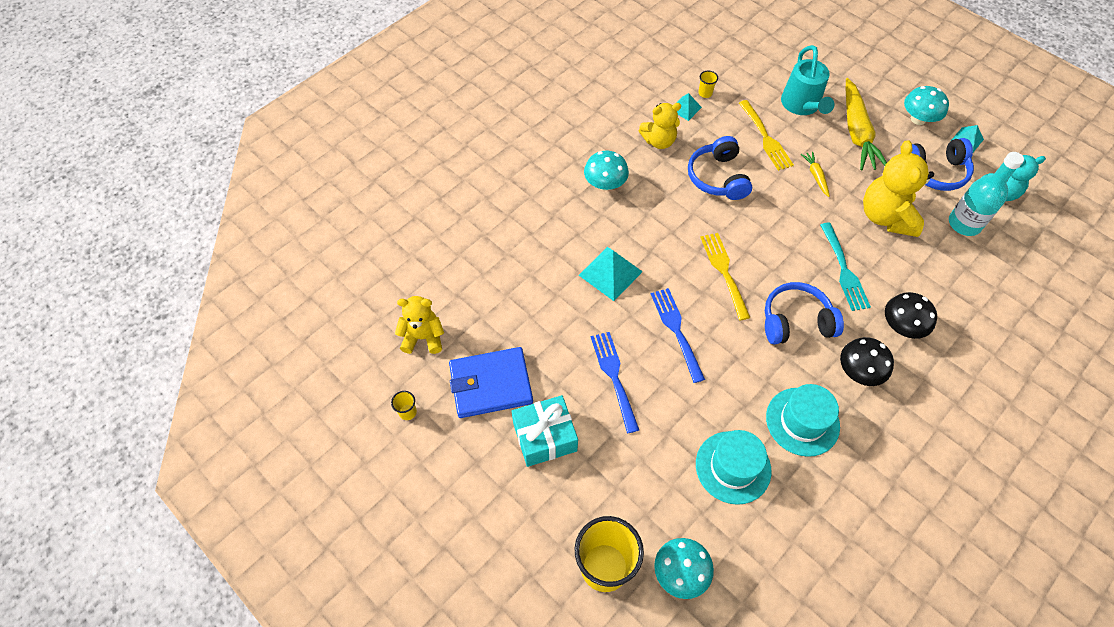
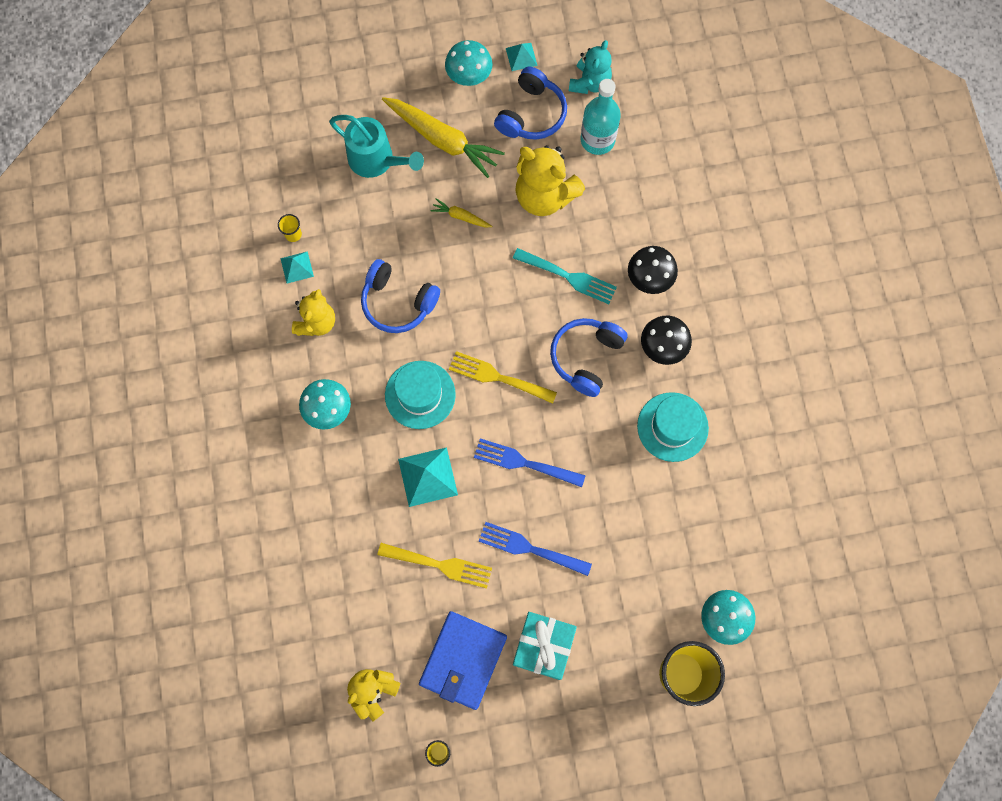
camera: 55 degrees left, 15 degrees up
turquoise hat [696,430,772,505] -> turquoise hat moved to [385,361,456,429]
yellow fork [739,100,794,171] -> yellow fork moved to [377,543,492,588]

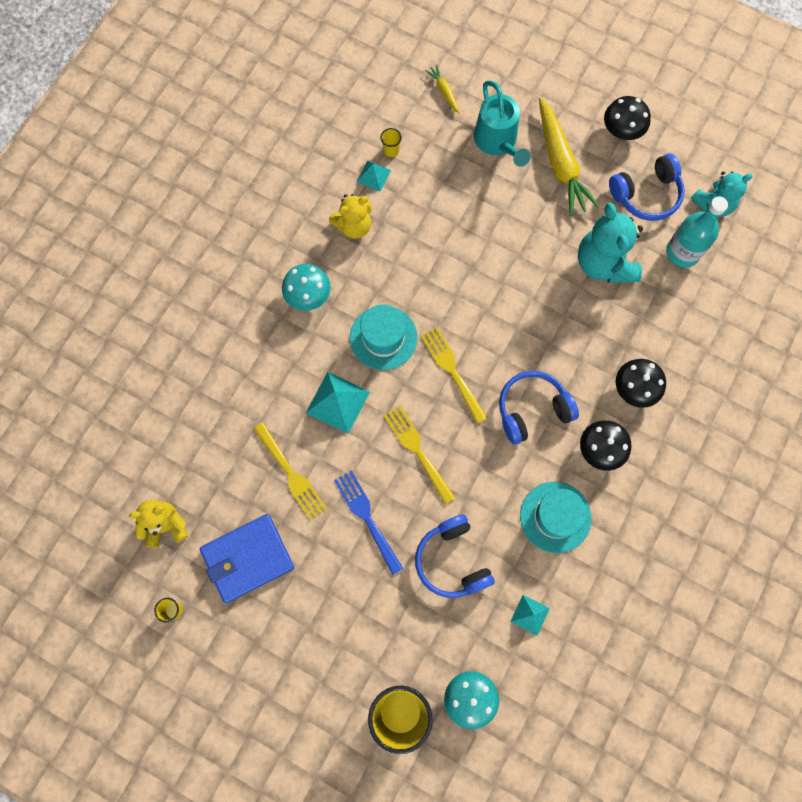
camera: 40 degrees right, 0 degrees up
blue headphones [361,259,440,333] -> blue headphones moved to [415,514,495,598]
yellow carrot [430,198,492,227] -> yellow carrot moved to [425,65,460,114]
turquoise mushroom [445,40,493,86] -> black mushroom [604,96,651,140]
blue fork [474,438,586,487] -> yellow fork [383,405,455,504]
turquoise pyramid [506,43,537,71] -> turquoise pyramid moved to [510,595,550,636]
turquoise fork [513,248,617,304] -> none
turquoise gift [513,612,577,680] -> none
yellow teddy bear [515,145,585,216] -> turquoise teddy bear [578,202,643,283]

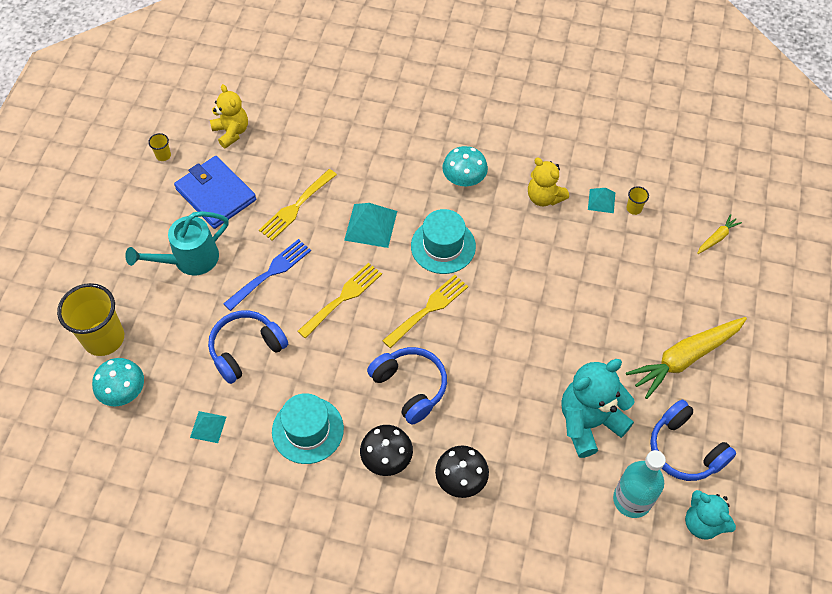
camera: 75 degrees right, 15 degrees down
turquoise watering can [474,81,531,167] -> turquoise watering can moved to [125,211,229,275]
black mushroom [604,96,651,140] -> none

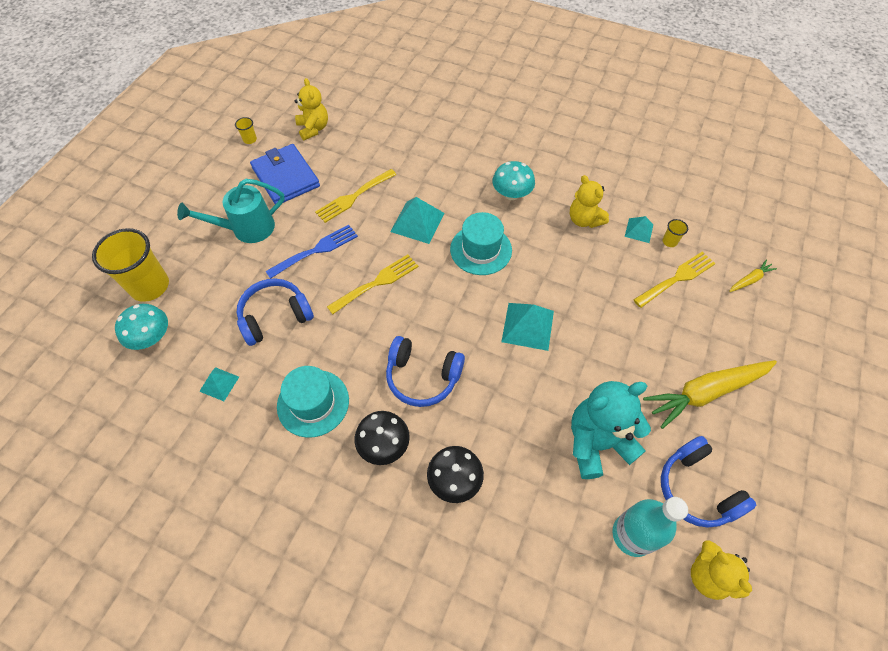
camera: 10 degrees right, 0 degrees up
blue headphones [367,347,447,425] -> blue headphones turned 135 degrees clockwise [386,336,465,407]
yellow fork [382,275,468,348] -> yellow fork moved to [633,252,716,308]
turquoise teddy bear [685,490,736,540] -> yellow teddy bear [691,540,752,600]
none -> turquoise pyramid [501,303,554,351]

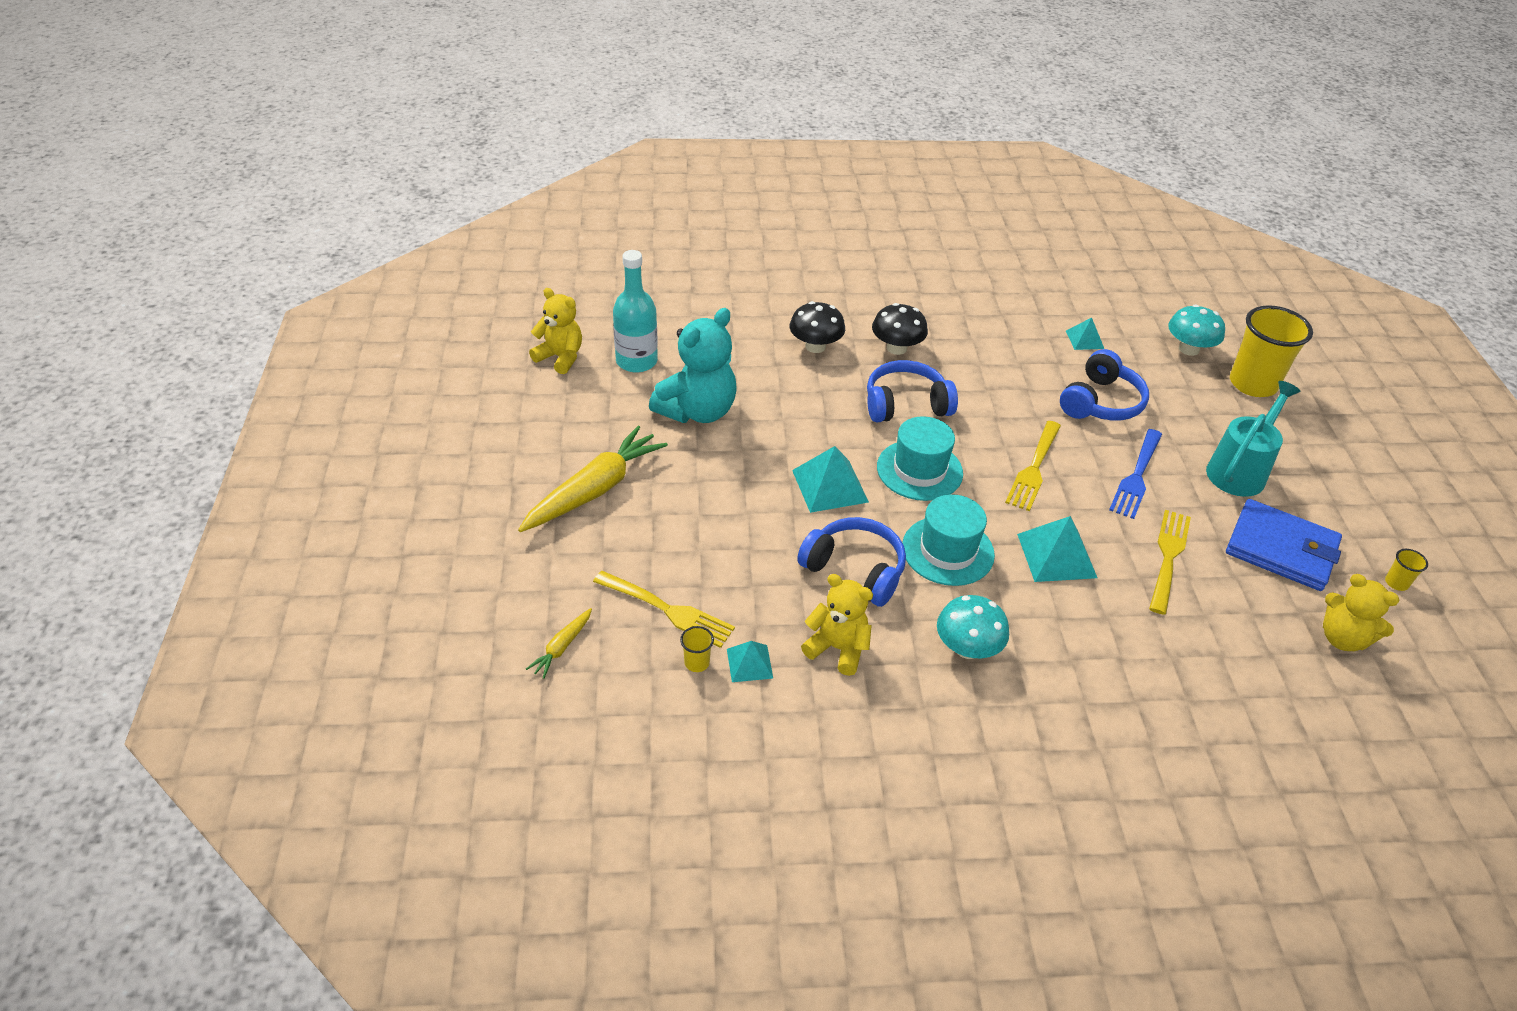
camera: 150 degrees right, 15 degrees down
turquoise hat [277,366,349,438] -> turquoise hat moved to [877,416,963,501]
yellow fork [633,252,716,308] -> yellow fork turned 90 degrees counterclockwise [593,571,735,648]
blue headphones [661,436,756,528] -> blue headphones moved to [797,517,906,607]

